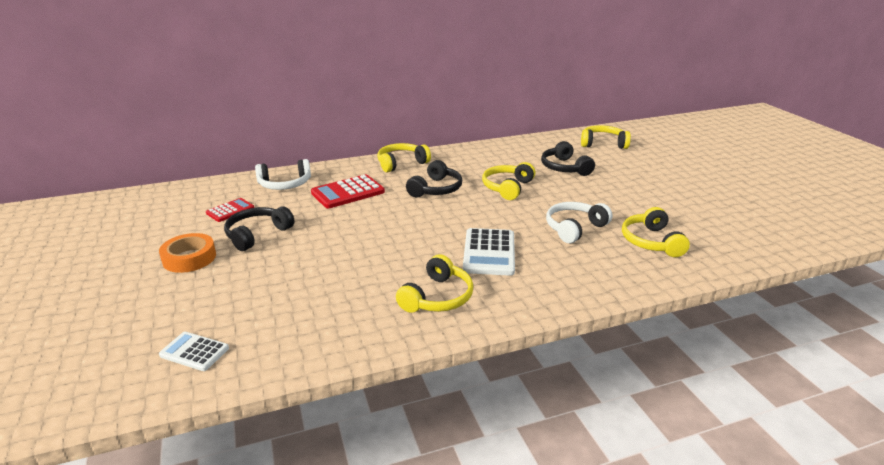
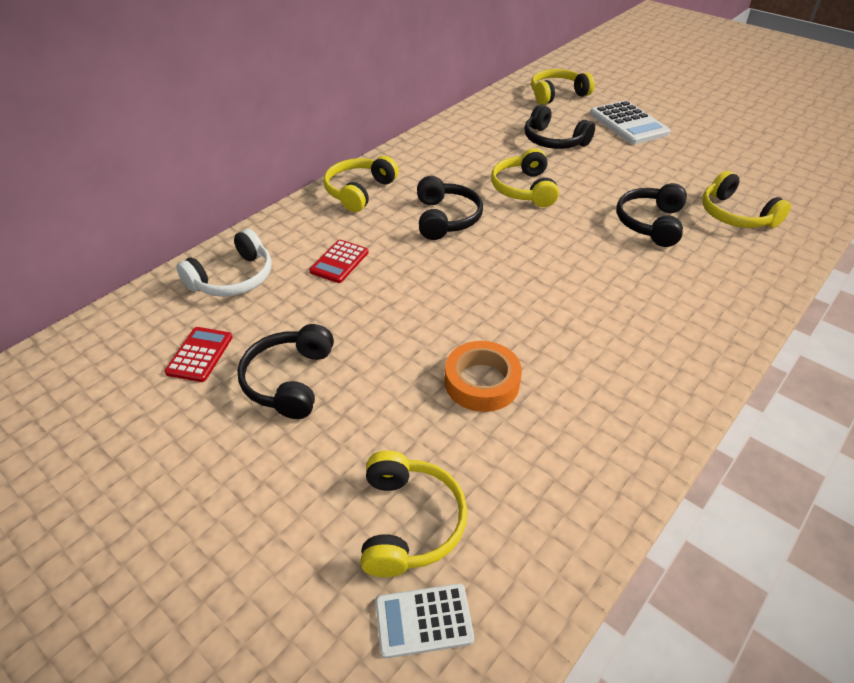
camera: 30 degrees left, 15 degrees up
orange tape [159,233,216,273] -> orange tape moved to [445,341,522,412]
red calculator [311,174,385,209] -> red calculator [309,240,369,283], size x0.60
yellow headphones [396,254,473,313] -> yellow headphones moved to [361,450,468,577]
white calculator [463,228,515,276] -> white calculator moved to [590,100,670,144]
white headphones [546,202,612,243] -> black headphones [617,183,687,247]

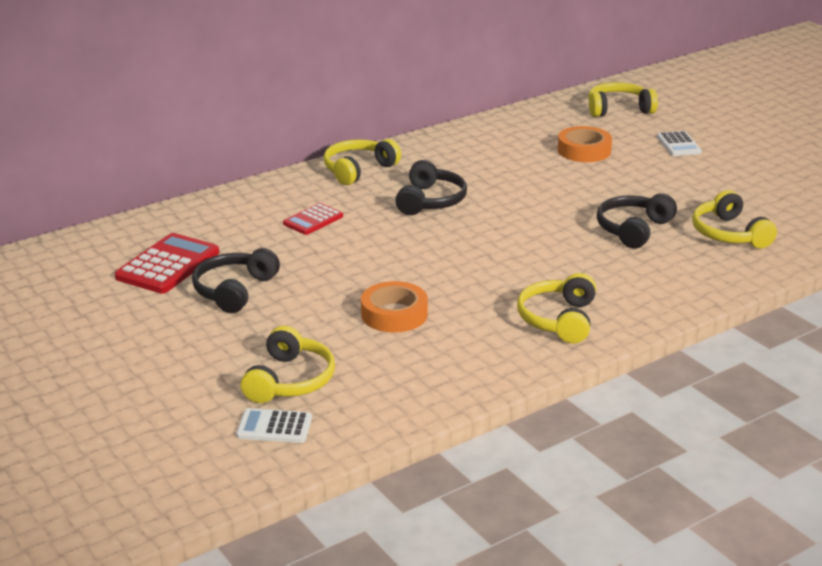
camera: 15 degrees right, 15 degrees down
red calculator [164,327,233,382] -> red calculator [115,233,219,294], size x1.68
white headphones [176,229,272,297] -> none
yellow headphones [491,148,559,207] -> yellow headphones moved to [517,273,596,343]
black headphones [524,105,595,149] -> orange tape [558,126,612,162]
white calculator [590,100,670,144] -> white calculator [657,131,702,156], size x0.60

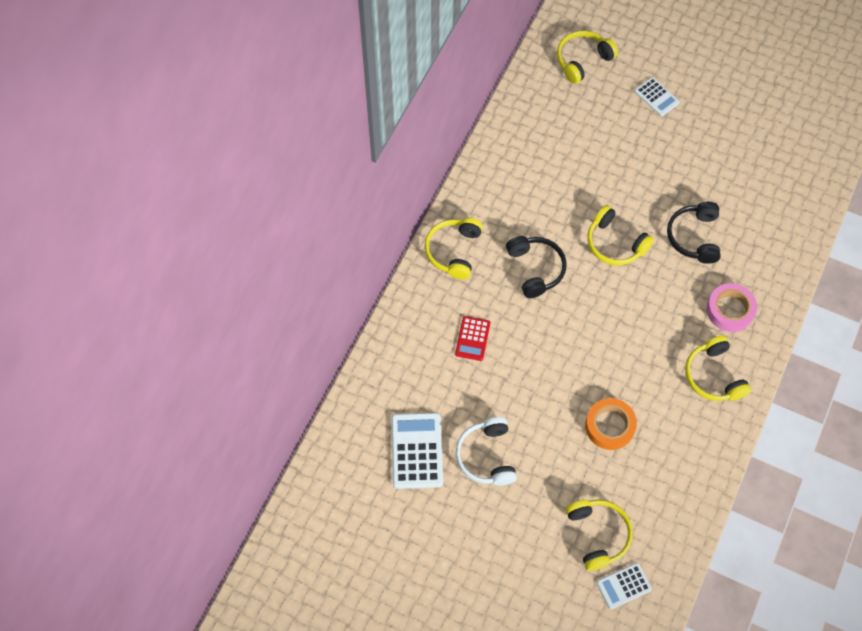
camera: 30 degrees left, 35 degrees up
red calculator [115,233,219,294] -> white calculator [391,413,443,489]
black headphones [192,248,280,313] -> white headphones [456,417,517,486]
orange tape [558,126,612,162] -> none
yellow headphones [692,190,777,248] -> yellow headphones moved to [587,205,654,265]
none -> pink tape [706,283,757,332]

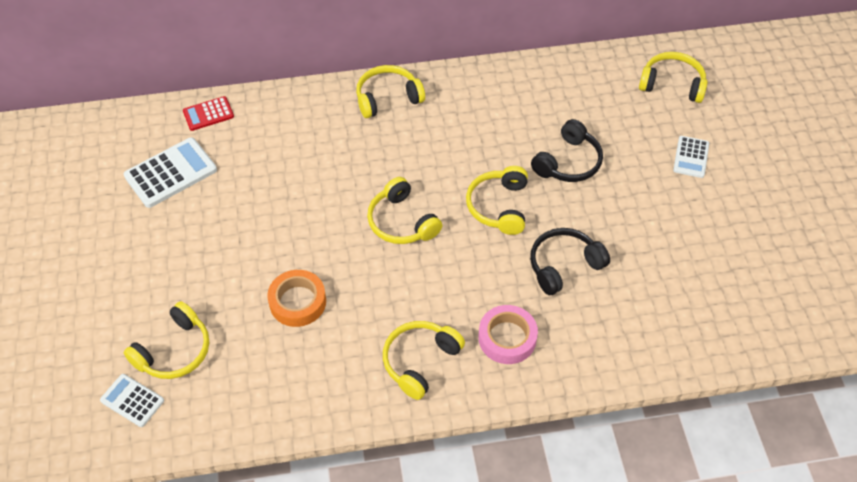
camera: 55 degrees right, 10 degrees down
red calculator [455,316,490,361] -> red calculator moved to [183,96,234,131]
white headphones [456,417,517,486] -> none
black headphones [506,236,567,298] -> black headphones moved to [531,119,603,182]
none -> yellow headphones [367,177,442,244]

